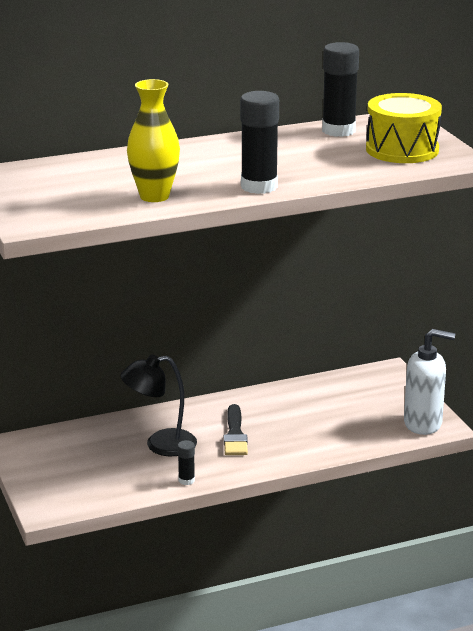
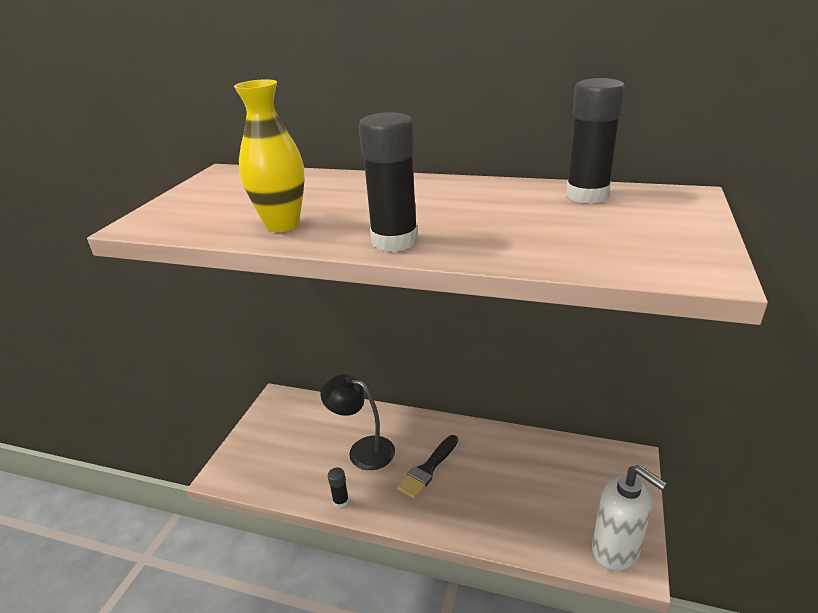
camera: 40 degrees right, 5 degrees up
yellow drum [366,93,442,163] -> none

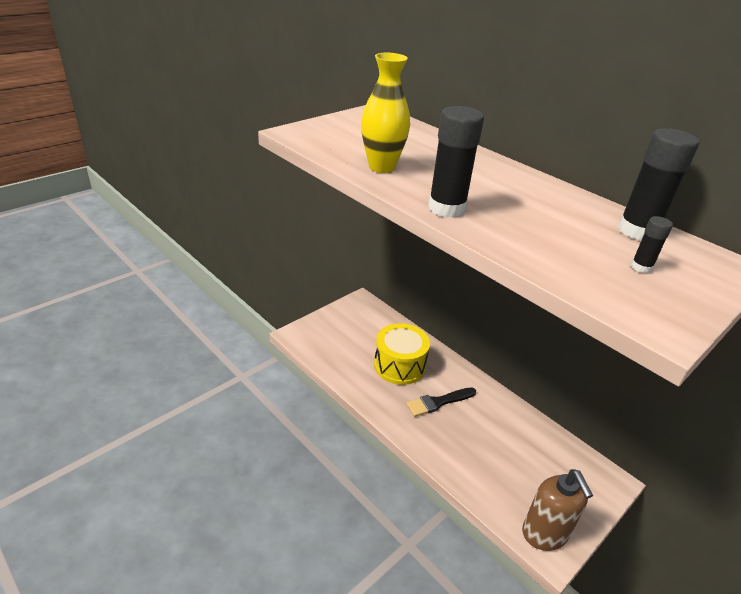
camera: 25 degrees right, 5 degrees up
black lamp [321,374,395,470] -> yellow drum [374,323,430,385]
black glue stick [328,467,349,508] -> black glue stick moved to [631,216,673,273]
white soap dispenser [592,465,667,570] -> brown soap dispenser [522,469,593,551]

